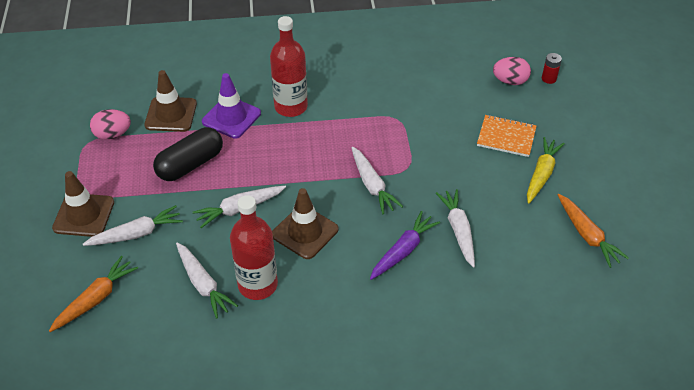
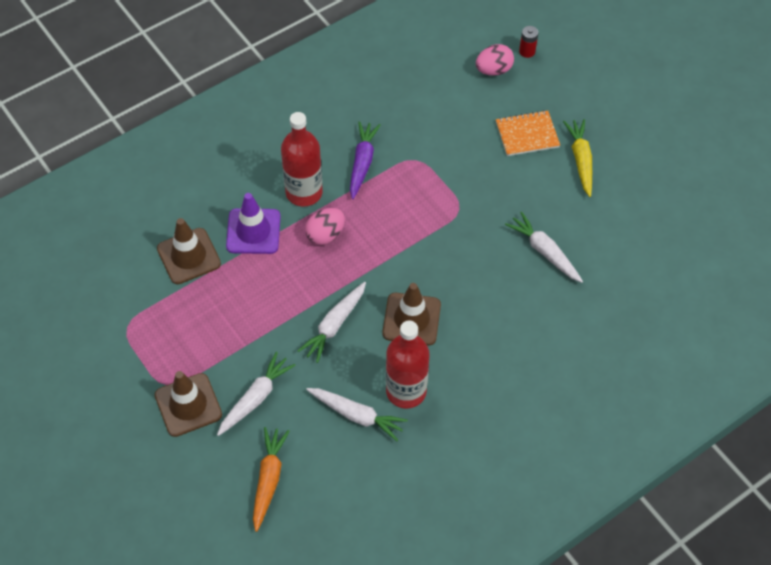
camera: 30 degrees left, 10 degrees up
pink egg [90,109,131,140] -> pink egg moved to [305,208,345,245]
black capsule [153,127,223,181] -> none
white carrot [351,147,403,214] -> none
purple carrot [370,211,440,280] -> purple carrot moved to [350,121,380,199]
orange carrot [558,194,629,268] -> none

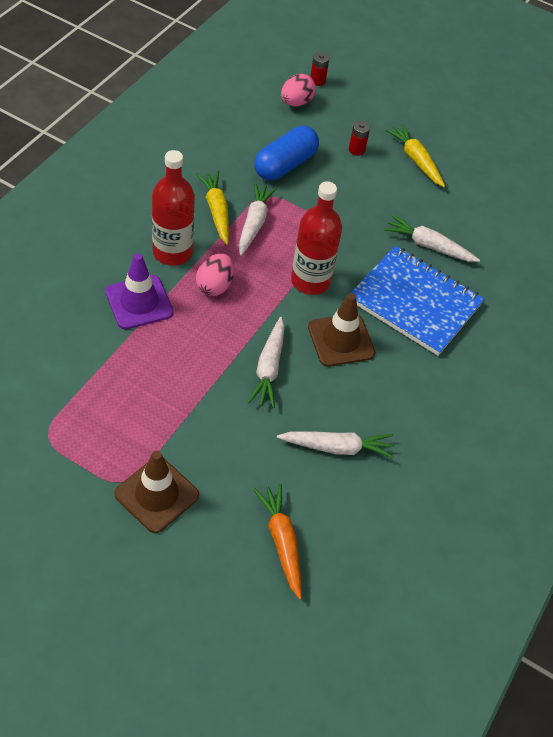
camera: 30 degrees left, 5 degrees down
brown traffic cone [157,218,221,284] -> none
white carrot [217,352,296,436] -> white carrot moved to [239,182,277,256]
purple carrot [350,121,380,199] -> yellow carrot [196,170,229,245]
red bottle [386,321,430,408] -> red bottle moved to [291,181,342,295]
orange notebook [496,110,560,156] -> red battery [349,121,370,156]
none -> blue capsule [254,126,319,180]
none -> blue notebook [351,246,484,356]

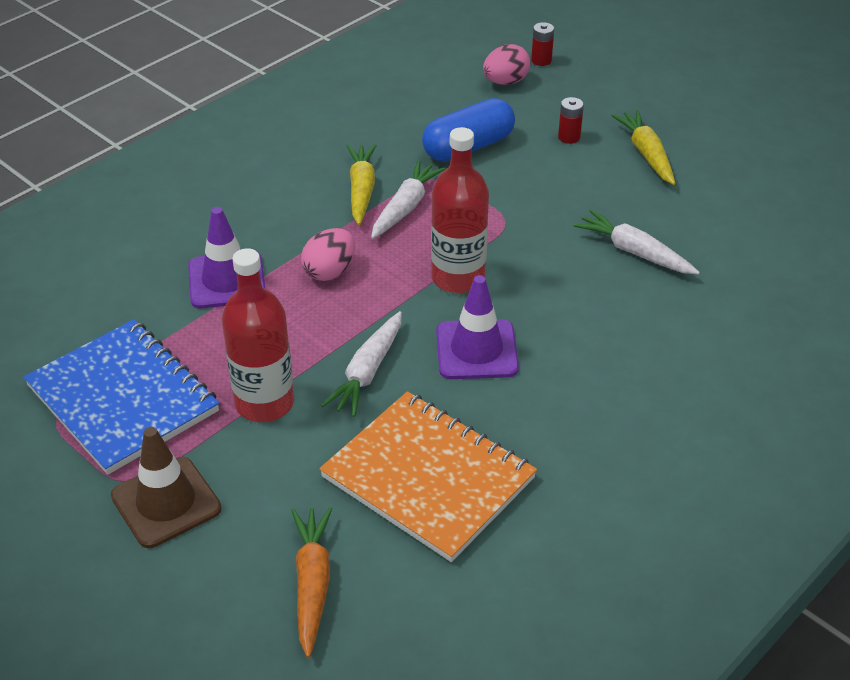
camera: 20 degrees right, 10 degrees down
red bottle [152,150,195,266] -> red bottle moved to [222,248,294,422]
white carrot [277,431,394,458] -> orange notebook [319,391,537,562]
brown traffic cone [308,293,375,367] -> purple traffic cone [436,275,519,379]
blue notebook [351,246,484,356] -> blue notebook moved to [24,319,219,475]

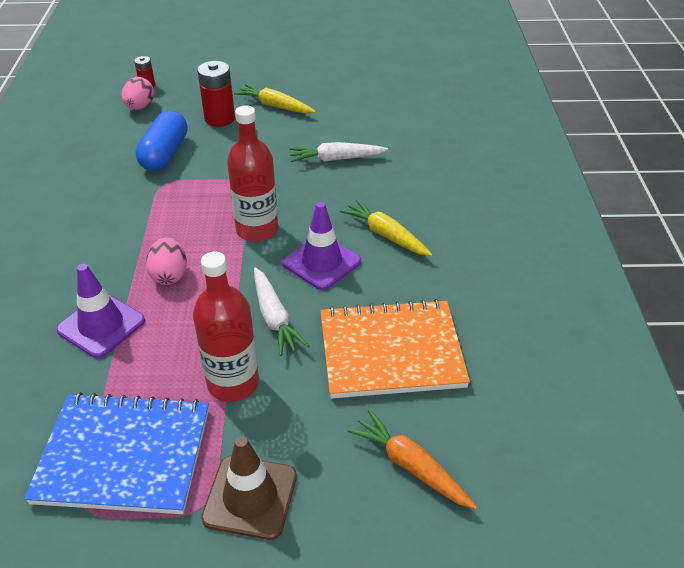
camera: 45 degrees left, 0 degrees up
yellow carrot [347,144,377,225] -> yellow carrot moved to [340,199,432,256]
white carrot [371,160,446,239] -> none
red battery [558,97,584,144] -> red battery [197,61,235,127], size x1.84

